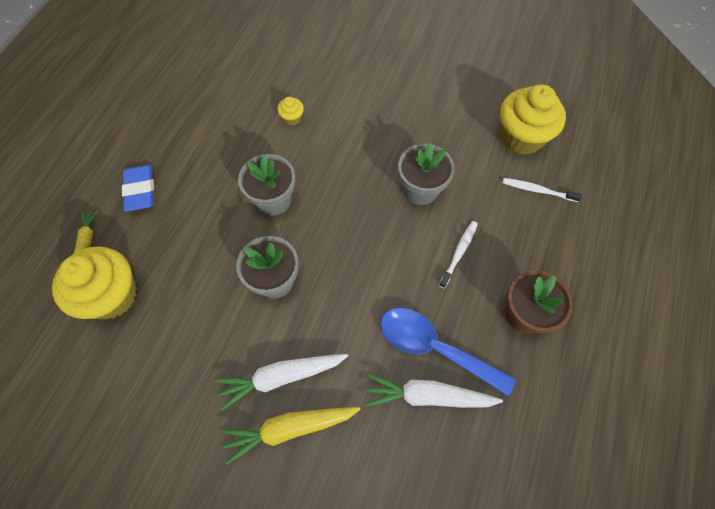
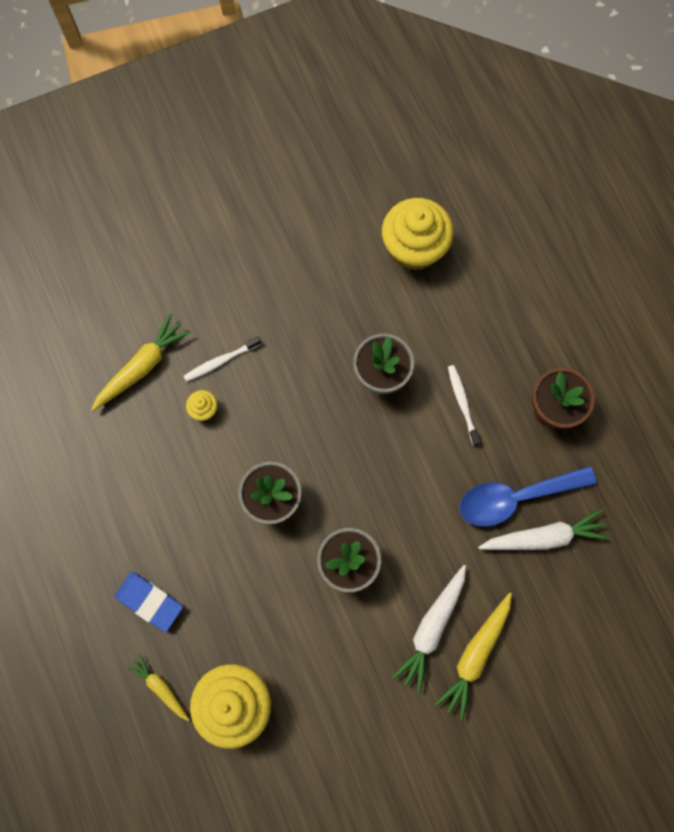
camera: 45 degrees left, 10 degrees up
white carrot [365,374,503,408] -> white carrot turned 150 degrees counterclockwise [479,509,610,550]
white toothbrush [502,178,582,202] -> white toothbrush moved to [184,336,261,382]
none -> yellow carrot [91,314,191,411]

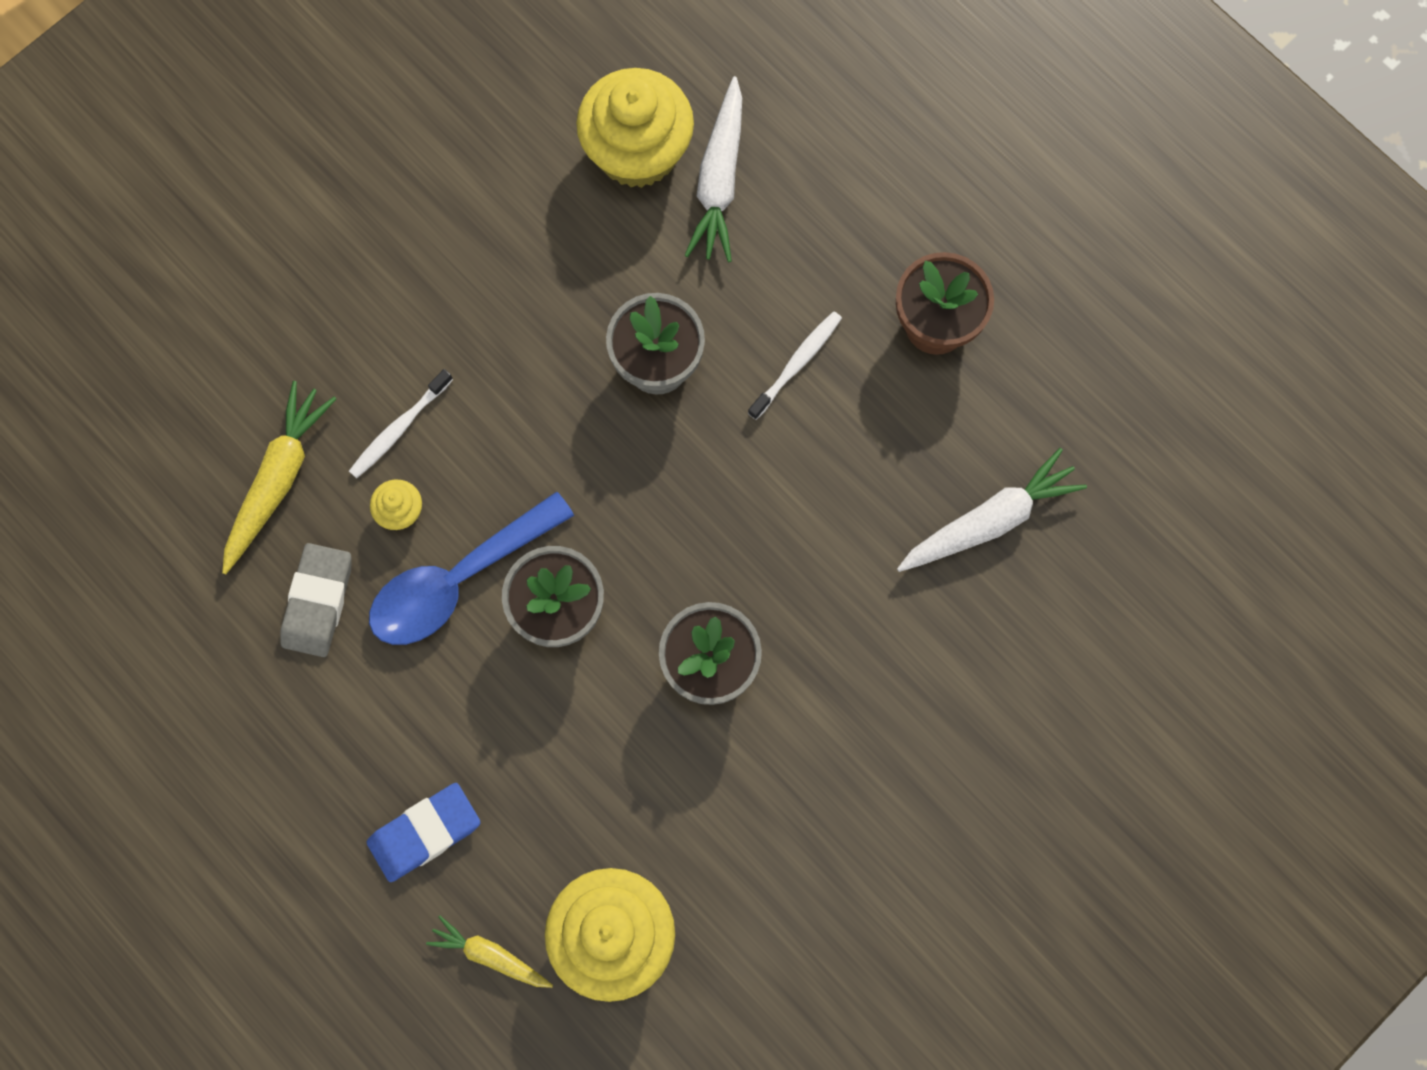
camera: 20 degrees left, 0 degrees up
blue eraser [115,572,183,632] -> blue eraser turned 45 degrees counterclockwise [366,783,481,882]
white carrot [392,565,466,693] -> white carrot moved to [684,76,742,262]
yellow carrot [434,593,512,721] -> none
white toothbrush [448,365,481,446] -> white toothbrush turned 75 degrees clockwise [748,311,842,420]
blue spoon [459,466,596,527] -> blue spoon moved to [369,491,574,645]
none -> grey eraser [280,543,352,657]

